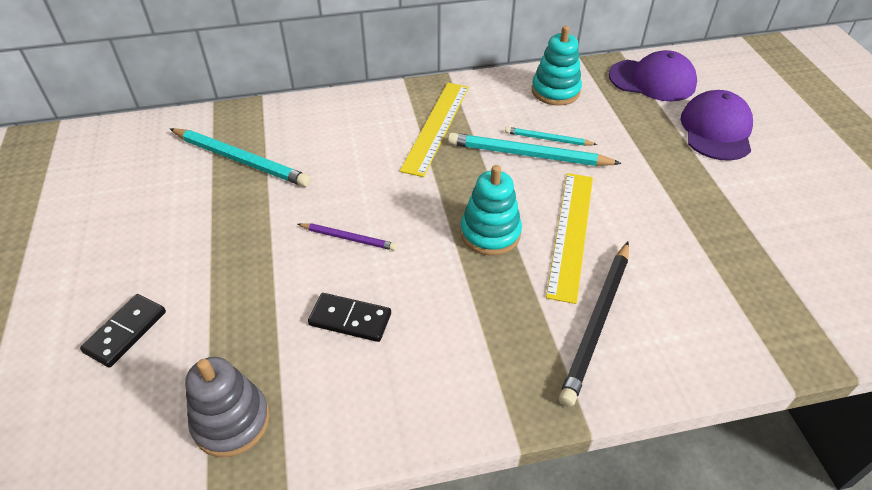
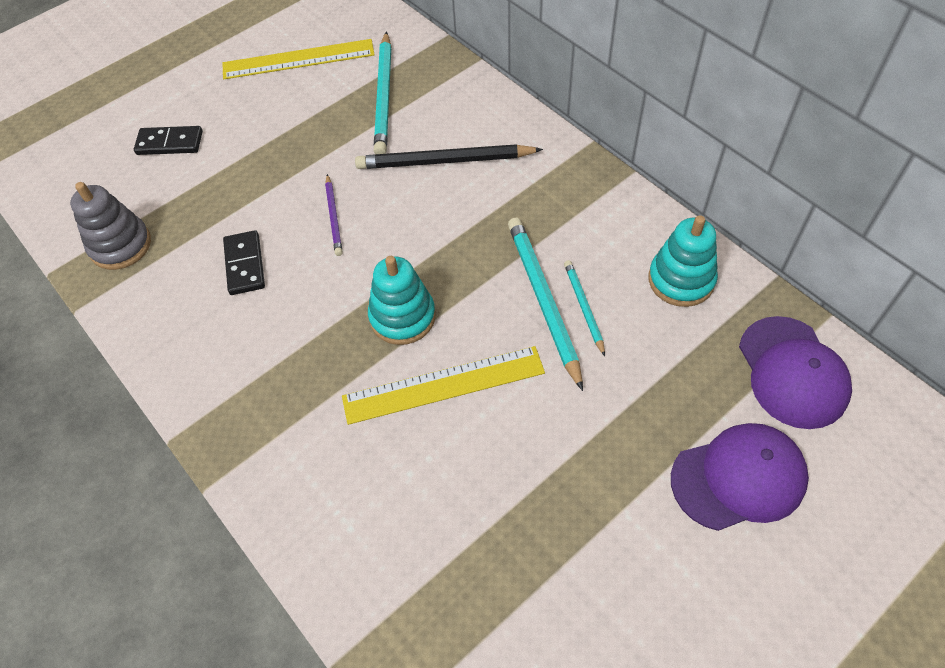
camera: 65 degrees right, 10 degrees up
yellow ruler [400,83,469,177] -> yellow ruler moved to [223,39,375,79]
black pencil [559,242,629,407] -> black pencil moved to [355,144,543,169]

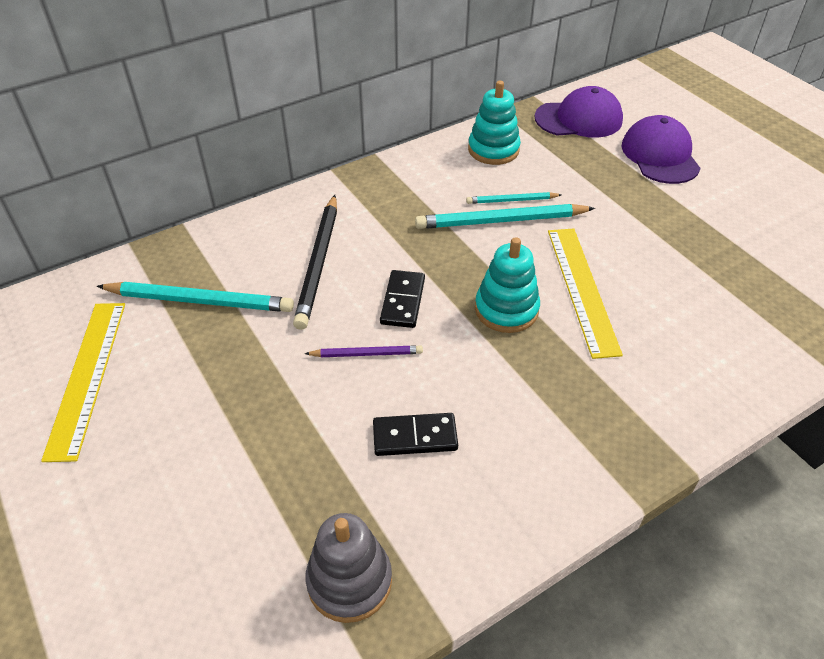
camera: 85 degrees left, 10 degrees down
black domino [134,126,203,155] -> black domino moved to [380,270,425,328]

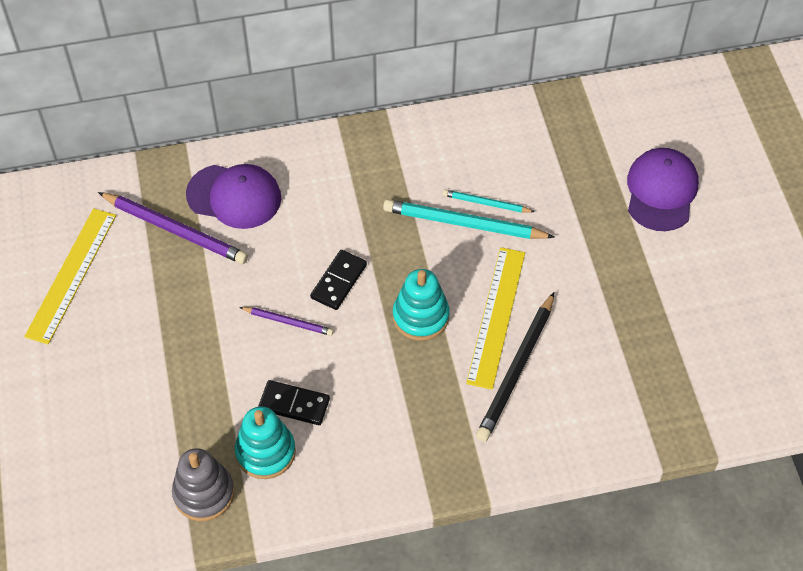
camera: 20 degrees right, 10 degrees up
turquoise pencil [97,282,294,312] -> purple pencil [98,192,248,264]
black pencil [293,195,337,330] -> black pencil moved to [476,292,554,442]
turquoise stacking toy [468,81,521,165] -> turquoise stacking toy moved to [235,406,296,479]
purple cap [535,86,623,138] -> purple cap moved to [186,164,281,229]

